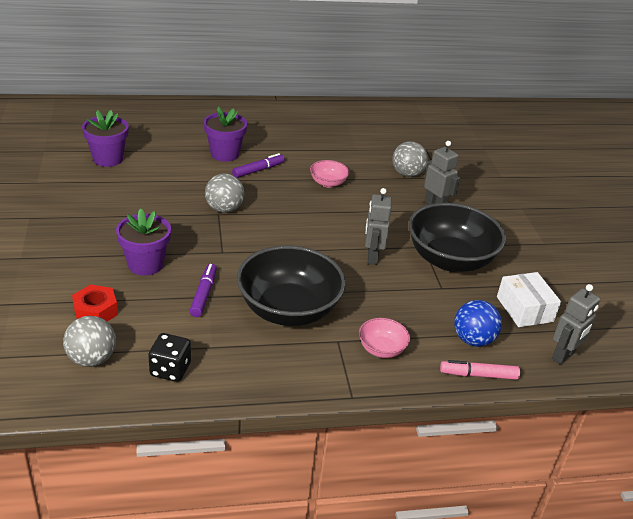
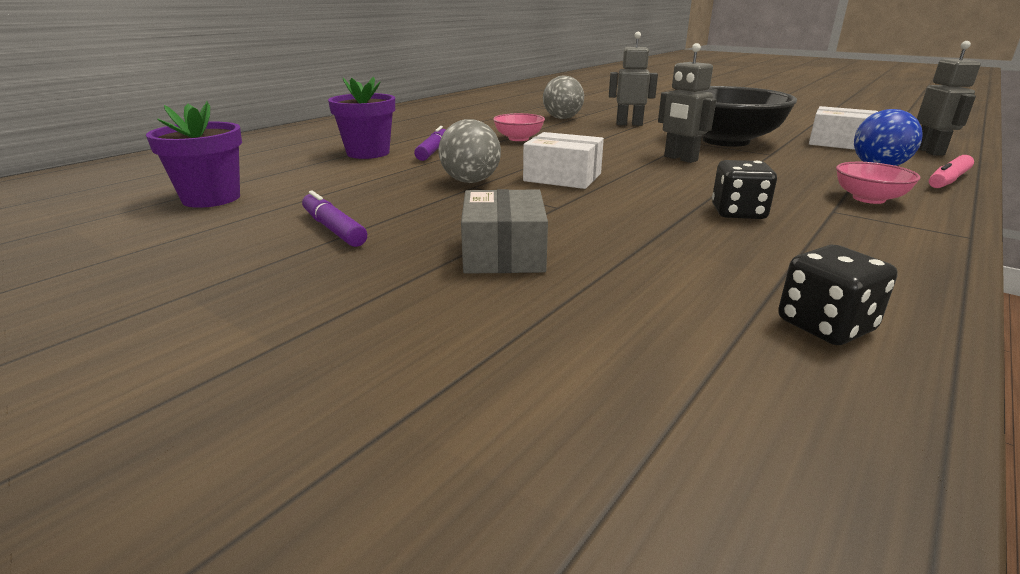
camera: 40 degrees left, 10 degrees down
grey ball [63,316,116,367] -> none
red nut [72,285,118,322] -> none
purple flower pot [116,208,171,276] -> grey box [461,189,548,274]
purple marker [190,264,217,317] -> purple marker moved to [302,190,367,247]
black bowl [237,246,346,326] -> black dice [712,160,777,219]
none -> white box [523,132,604,189]

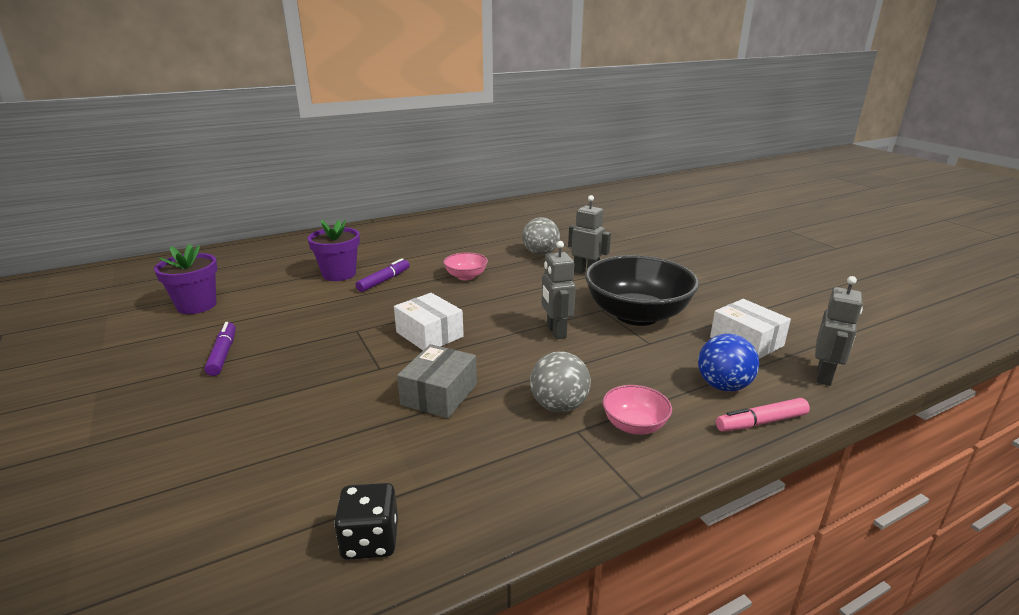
camera: 25 degrees right, 0 degrees up
grey ball [438,119,501,183] -> grey ball moved to [530,351,591,412]
grey box [461,189,548,274] -> grey box moved to [397,344,477,418]
black dice [712,160,777,219] -> none

